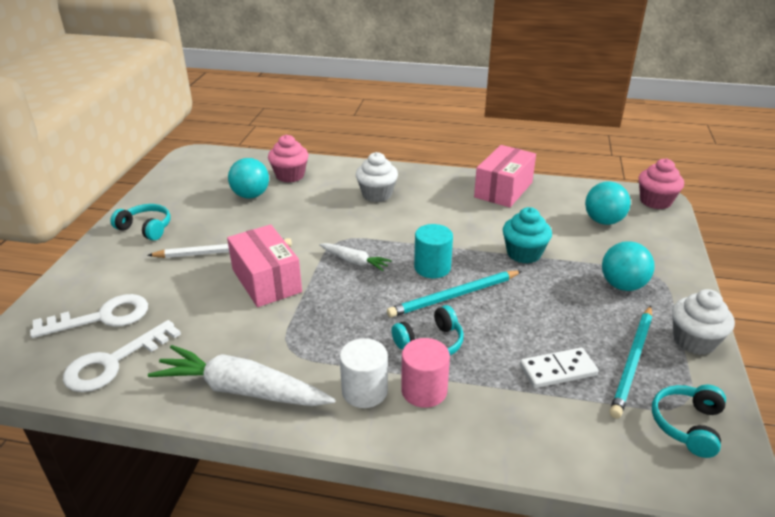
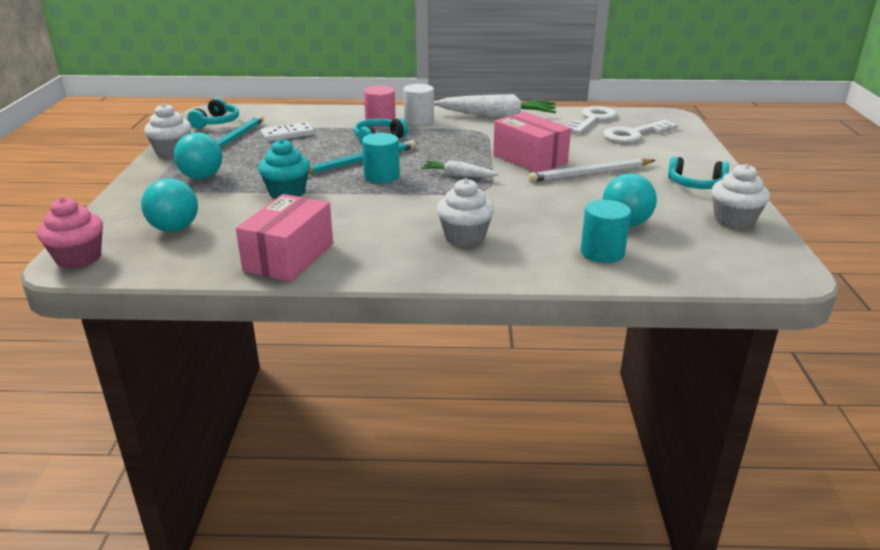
camera: 170 degrees right, 5 degrees down
pink cupcake [268,135,309,183] -> turquoise cylinder [581,200,631,263]
none -> white cupcake [711,164,770,229]

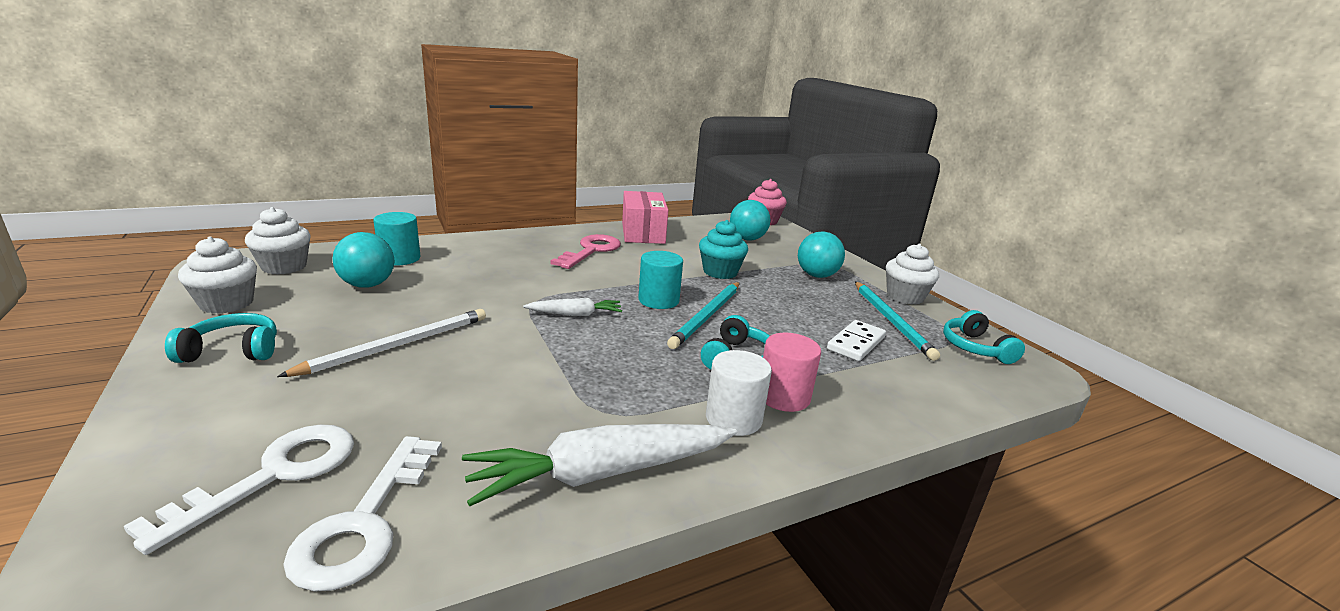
camera: 150 degrees right, 5 degrees down
white cupcake [437,178,494,247] -> white cupcake moved to [245,207,311,275]
pink box [493,112,571,172] -> none
none -> pink key [551,234,621,269]

